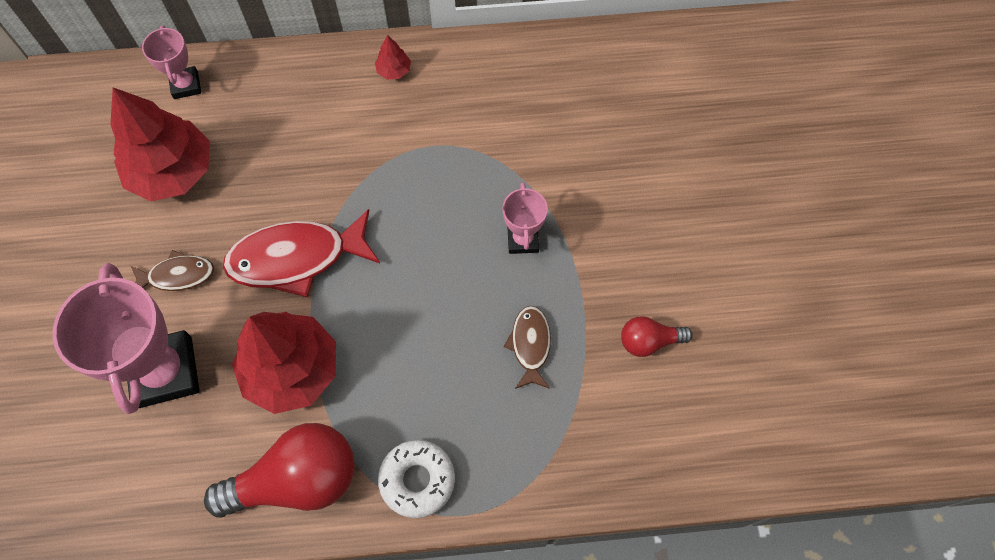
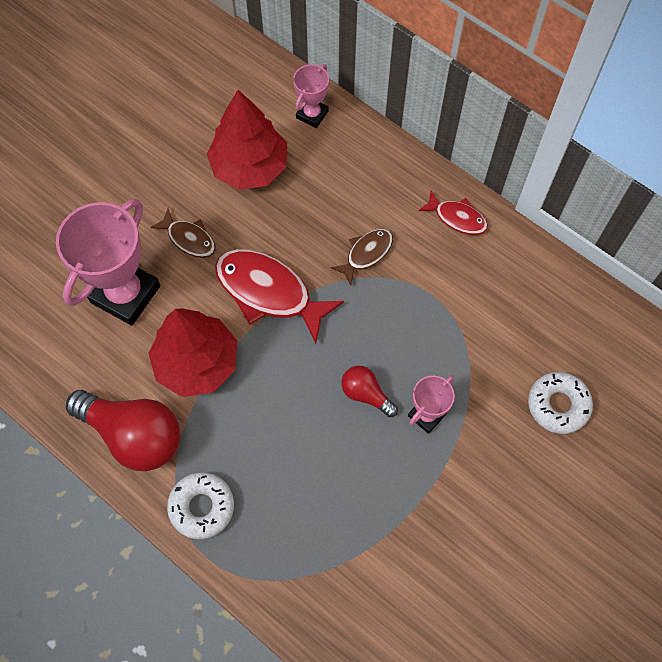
camera: 45 degrees right, 0 degrees up
red tree [375,35,411,79] -> red fish [418,190,488,235]
brown fish [504,306,551,389] -> brown fish moved to [331,229,393,286]
red light bulb [621,316,693,357] -> red light bulb moved to [341,366,398,417]
none -> white donut [528,372,593,434]

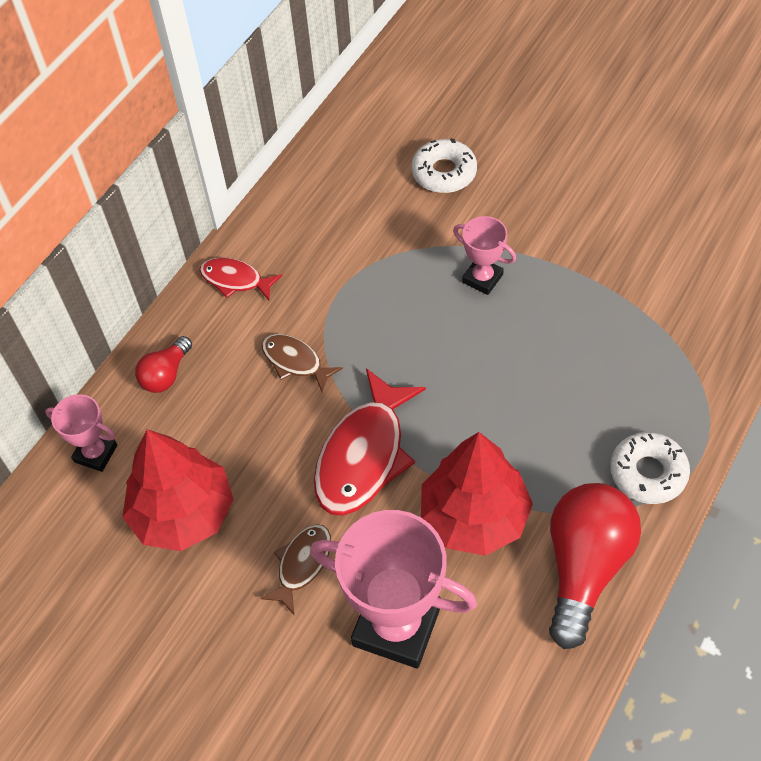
camera: 95 degrees left, 10 degrees down
red light bulb [341,366,398,417] -> red light bulb moved to [135,336,192,393]
red fish [418,190,488,235] -> red fish turned 90 degrees counterclockwise [199,257,282,300]

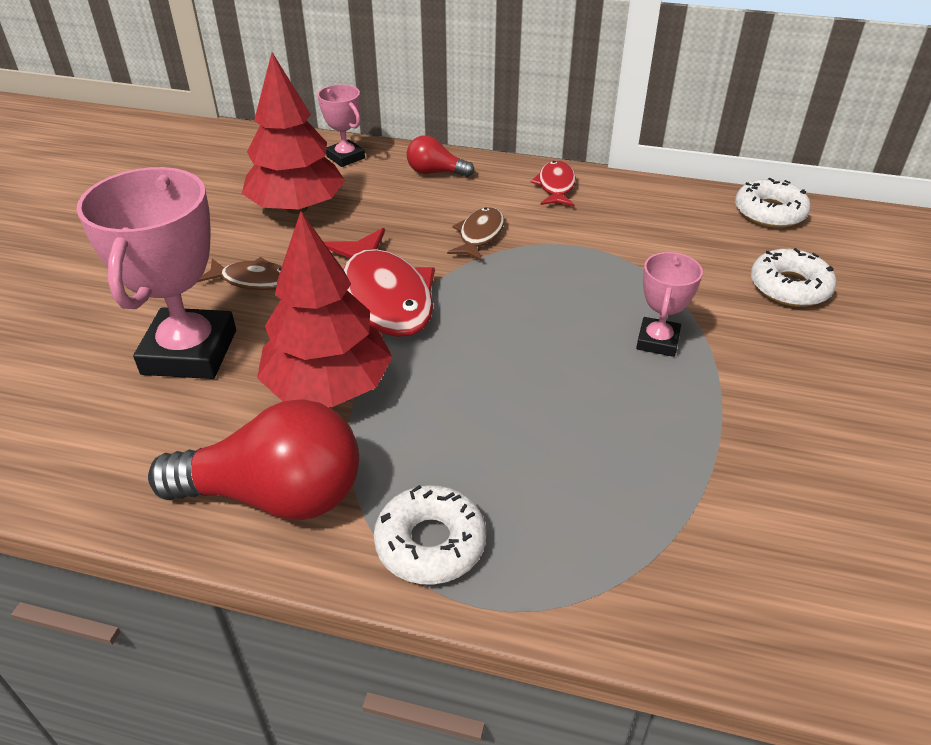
camera: 70 degrees right, 15 degrees down
pink trophy [45,394,117,472] -> pink trophy turned 45 degrees counterclockwise [318,84,365,167]
red fish [314,368,426,516] -> red fish turned 120 degrees counterclockwise [324,228,435,337]
none -> white donut [735,178,811,228]

